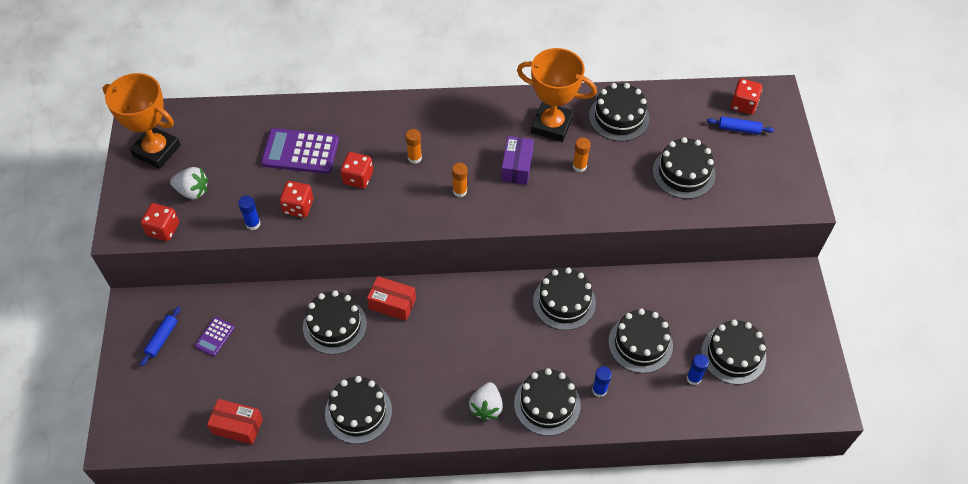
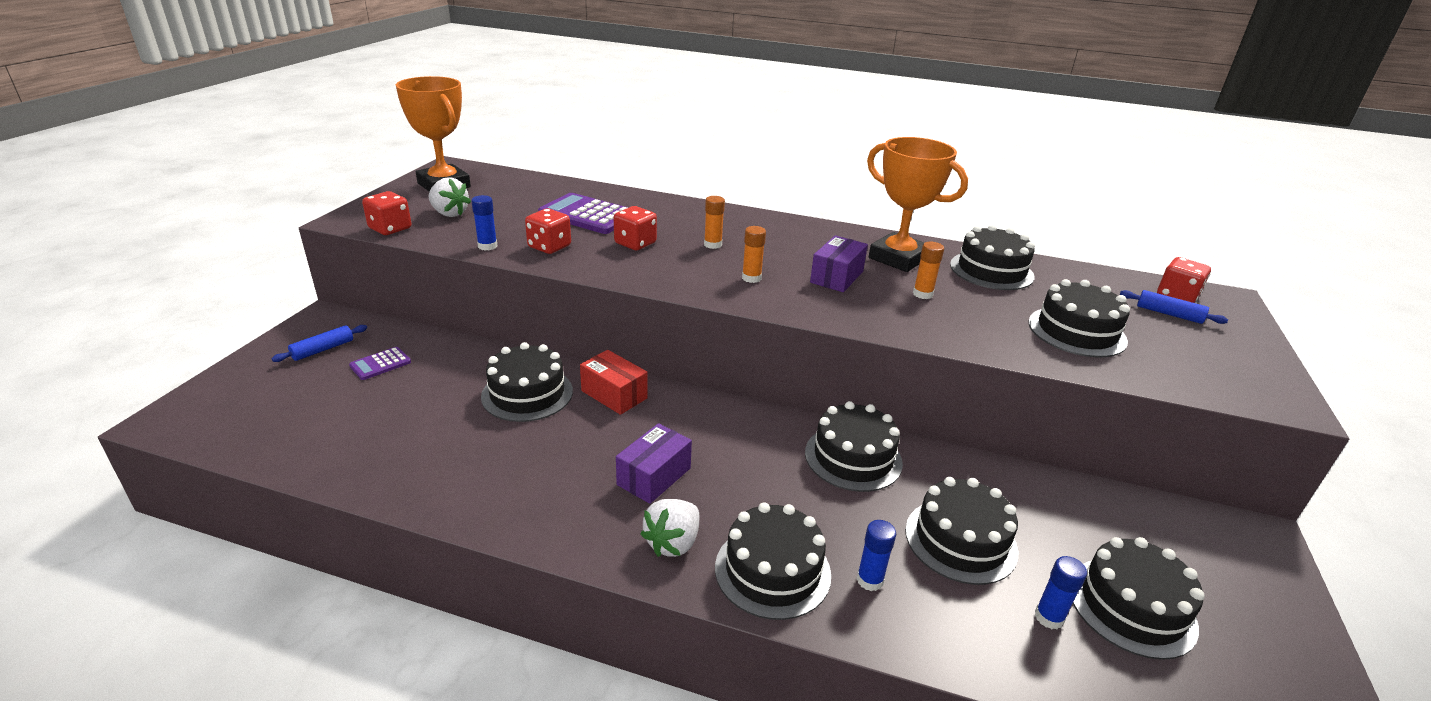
camera: 20 degrees right, 25 degrees down
red box [207,399,263,445] -> none
black cake [325,376,392,444] -> none
none -> purple box [616,423,692,504]

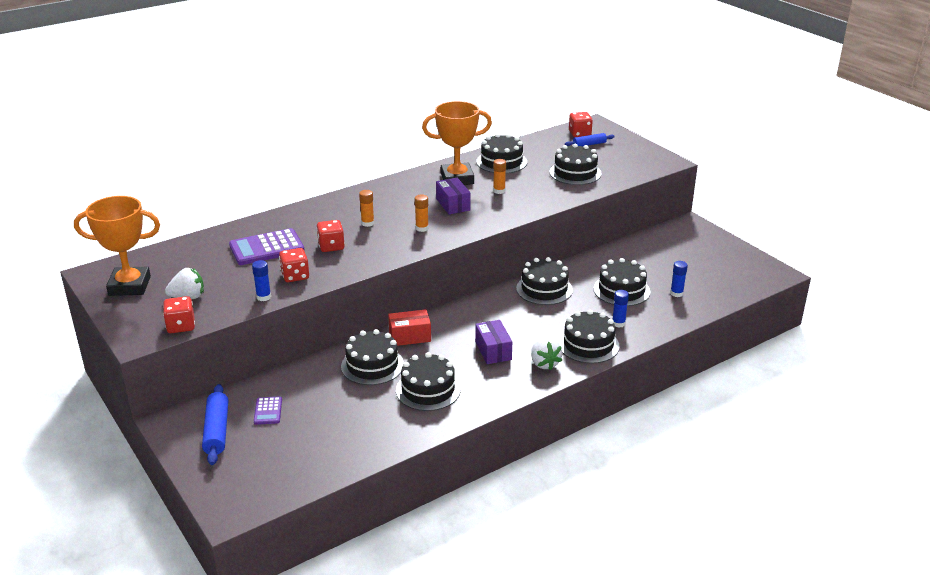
camera: 50 degrees left, 0 degrees up
blue rolling pin [272,325,367,362] -> blue rolling pin [202,384,228,465], size x1.59
black cake [1073,537,1205,660] -> black cake moved to [396,352,461,411]

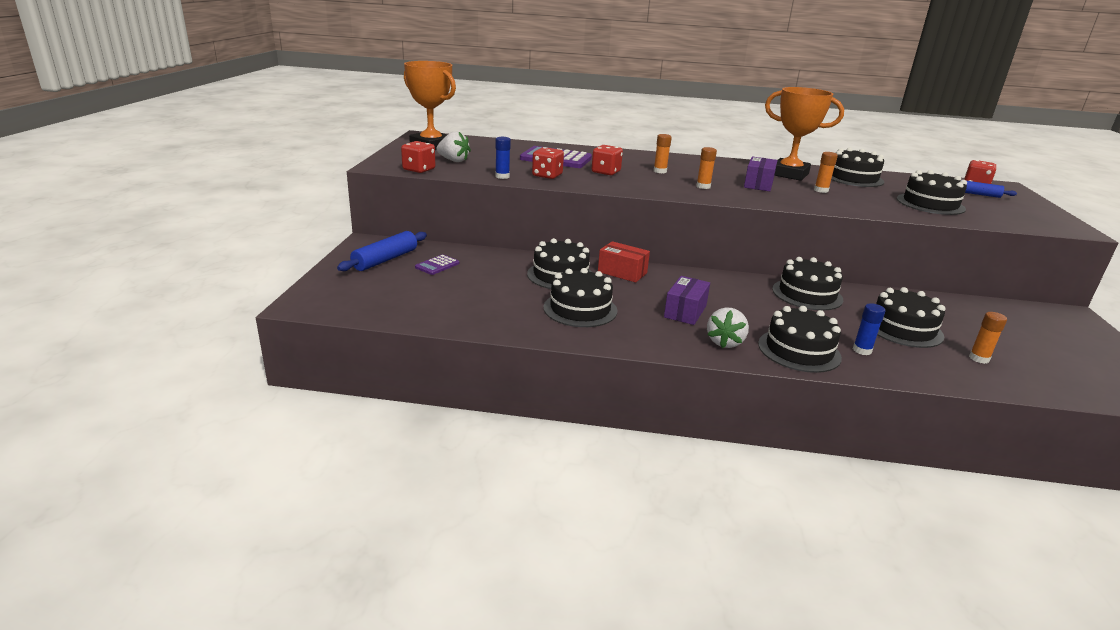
camera: 40 degrees right, 5 degrees down
blue glue stick [670,261,688,297] -> orange glue stick [969,312,1007,364]

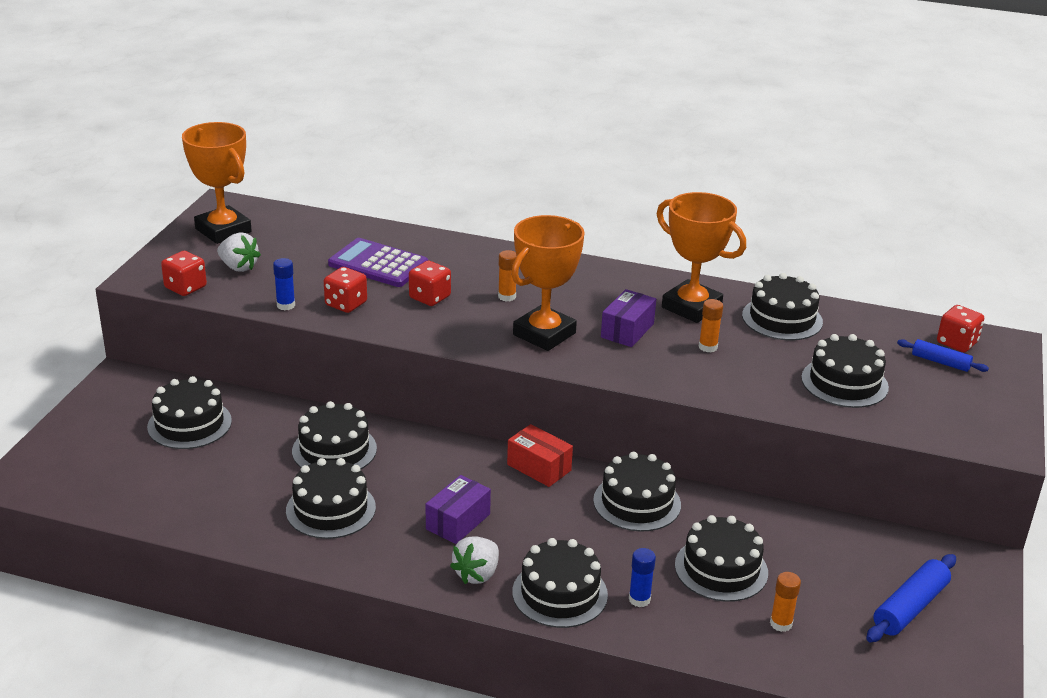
camera: 10 degrees right, 5 degrees up
blue rolling pin [337,231,427,271] -> blue rolling pin moved to [866,554,956,642]
purple calculator [415,254,460,275] -> black cake [147,376,232,449]
red box [598,241,650,283] -> red box moved to [507,424,573,487]
orange glue stick [696,147,717,189] -> orange trophy [511,215,585,351]

